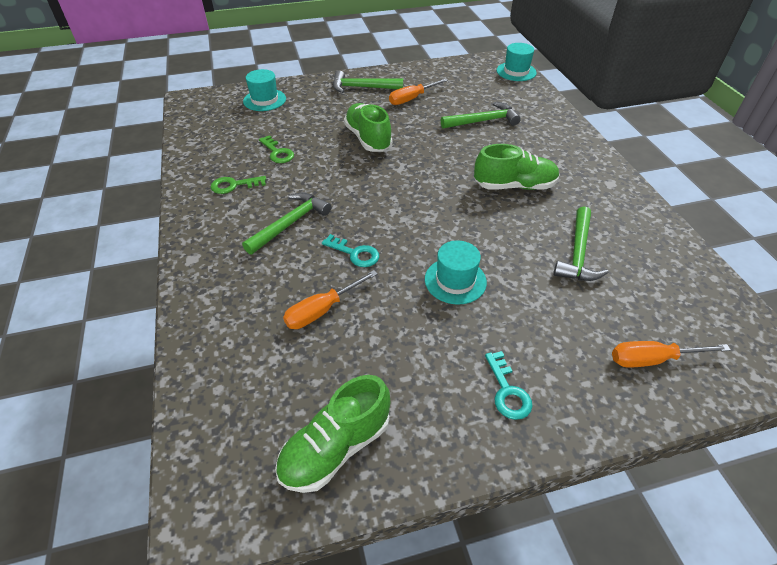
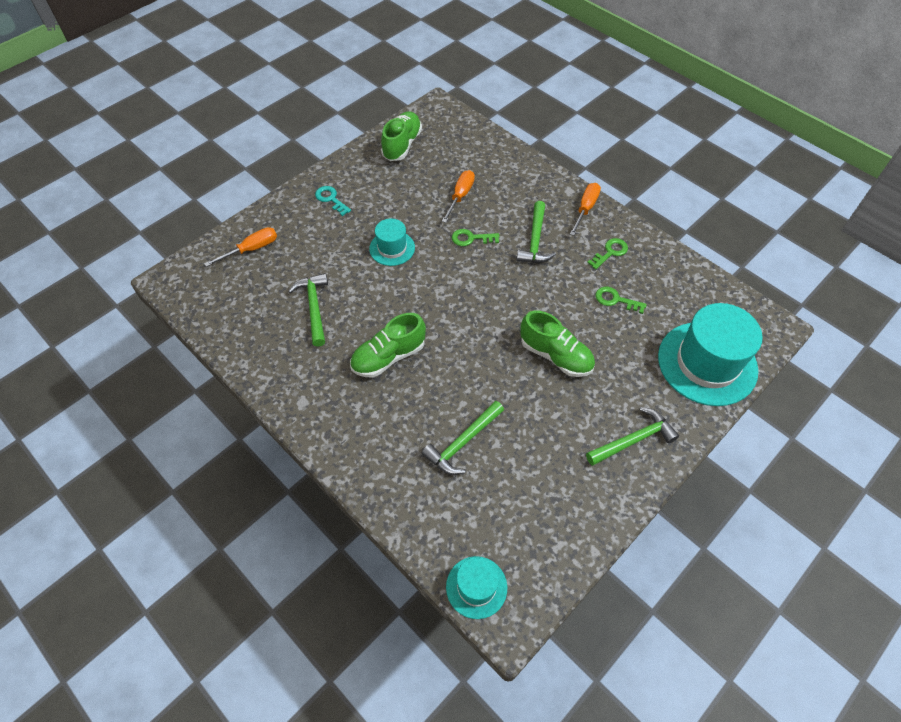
camera: 150 degrees right, 10 degrees up
turquoise hat [243,69,286,111] -> turquoise hat [658,303,763,406], size x1.92
turquoise key [322,234,379,267] -> green key [452,229,500,246]
orange screwdriver [389,78,448,105] -> orange screwdriver moved to [570,183,601,236]

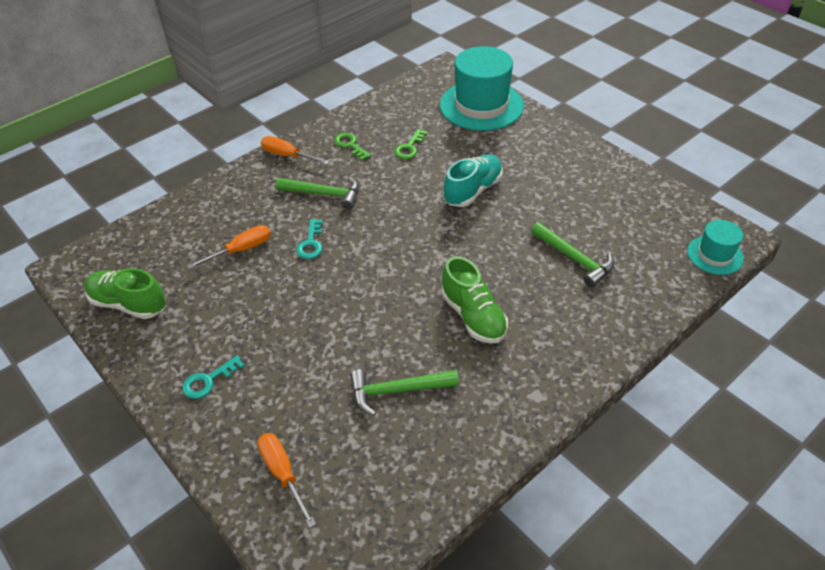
camera: 85 degrees left, 10 degrees down
turquoise hat [369,219,415,266] -> none
orange screwdriver [442,170,475,223] -> orange screwdriver turned 120 degrees clockwise [187,225,271,269]
green key [452,229,500,246] -> turquoise key [296,219,323,259]
green shoe [520,310,595,377] -> turquoise shoe [443,154,503,207]
green hammer [586,407,679,466] -> none

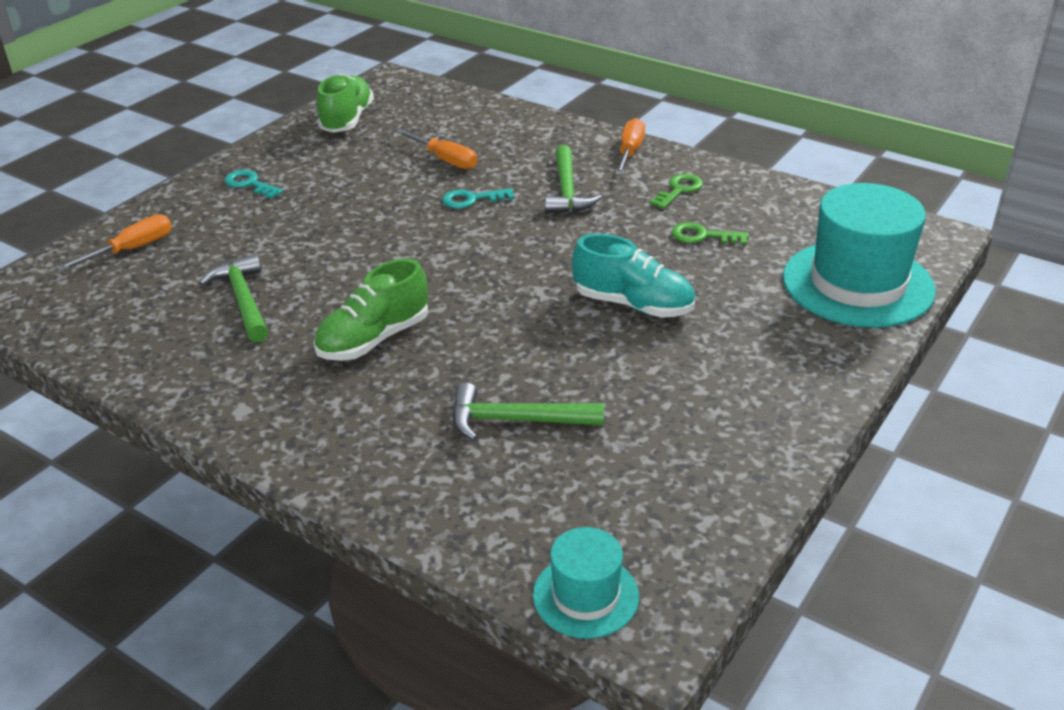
camera: 75 degrees right, 10 degrees down
green hammer [531,222,614,287] -> green hammer turned 60 degrees clockwise [452,383,604,441]

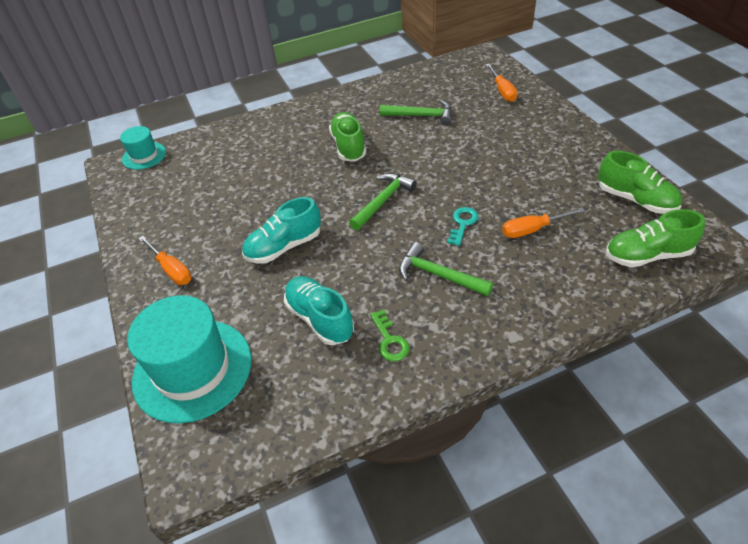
camera: 125 degrees right, 10 degrees up
turquoise key [225,170,283,199] -> none
green hammer [452,383,604,441] -> green hammer moved to [349,173,417,230]
orange screwdriver [615,118,645,175] -> orange screwdriver moved to [138,236,191,285]
green key [671,222,749,245] -> turquoise shoe [284,276,354,345]
none -> green shoe [606,209,705,267]

